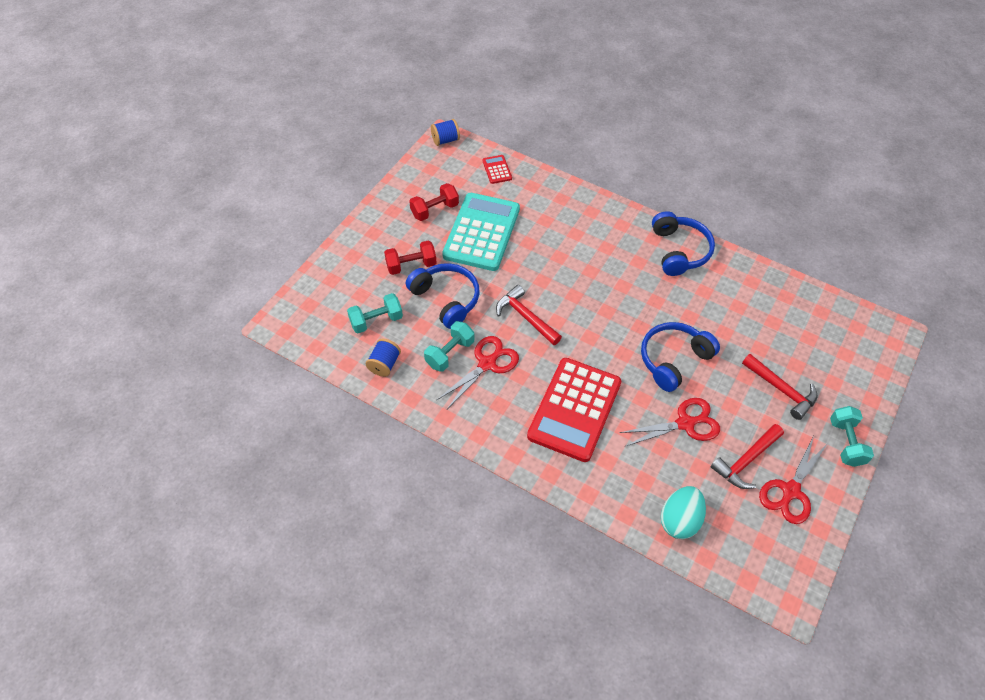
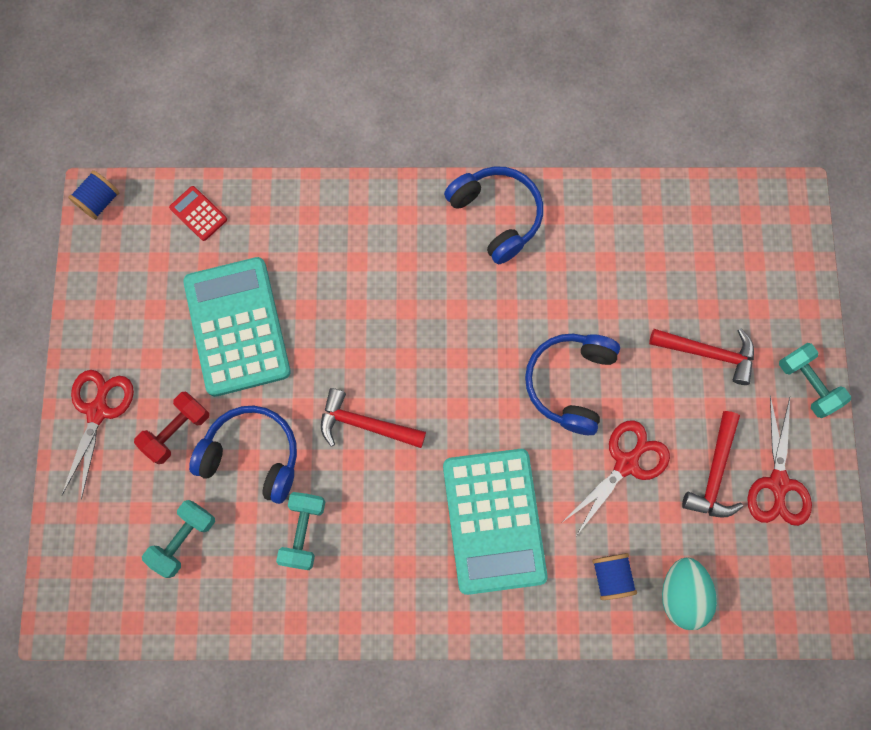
camera: 30 degrees left, 20 degrees up
blue spool [365,339,401,377] -> blue spool moved to [592,553,637,600]
red dumbbell [409,183,459,221] -> none
red scissors [437,336,519,409] -> red scissors moved to [62,370,134,500]
red calculator [527,358,621,462] -> turquoise calculator [443,449,548,595]

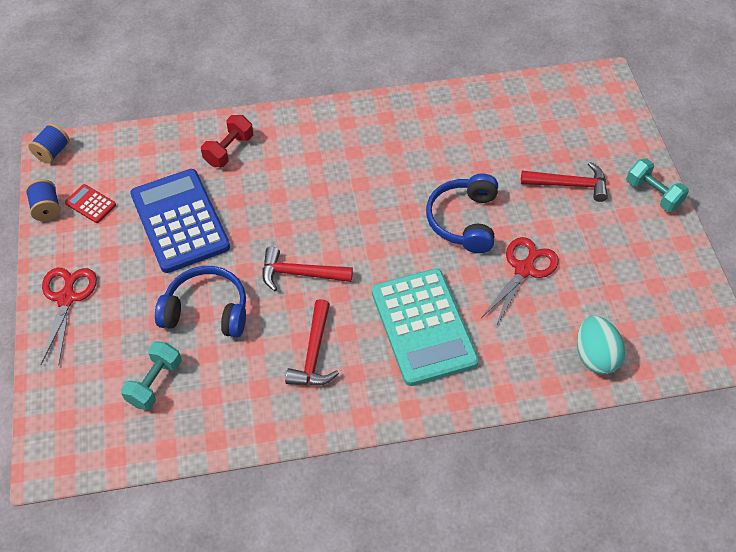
camera: 10 degrees left, 20 degrees down
red dumbbell [134,392,209,464] -> red dumbbell moved to [201,115,253,167]
red calculator [169,186,227,241] -> red calculator moved to [65,184,116,223]
turquoise calculator [183,257,291,397] -> blue calculator [130,169,230,273]
turquoise dumbbell [276,492,325,570] -> none
blue headphones [444,166,543,265] -> none
blue spool [592,553,637,600] -> blue spool moved to [26,179,61,221]
red hammer [682,411,743,518] -> red hammer moved to [285,299,339,386]
red scissors [747,395,812,526] -> none

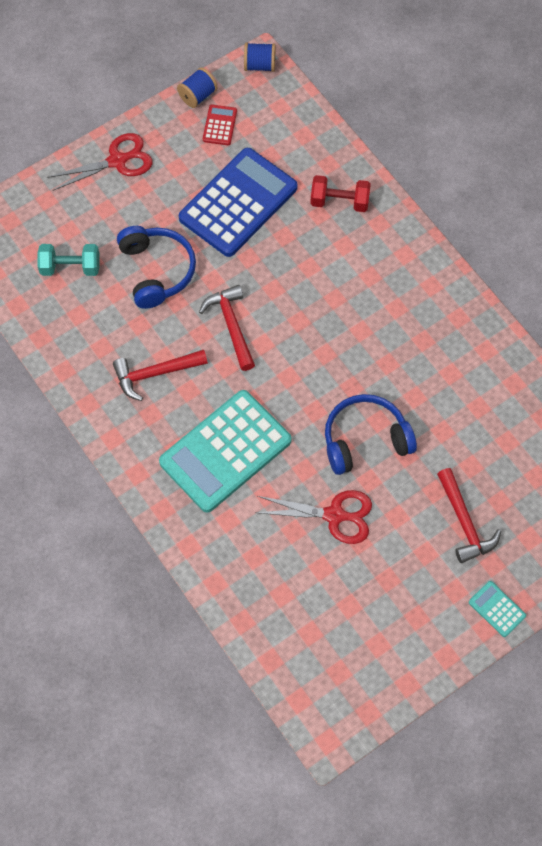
camera: 65 degrees right, 10 degrees up
turquoise egg [577,316,625,374] -> none
turquoise dumbbell [626,158,689,212] -> turquoise calculator [469,581,526,637]

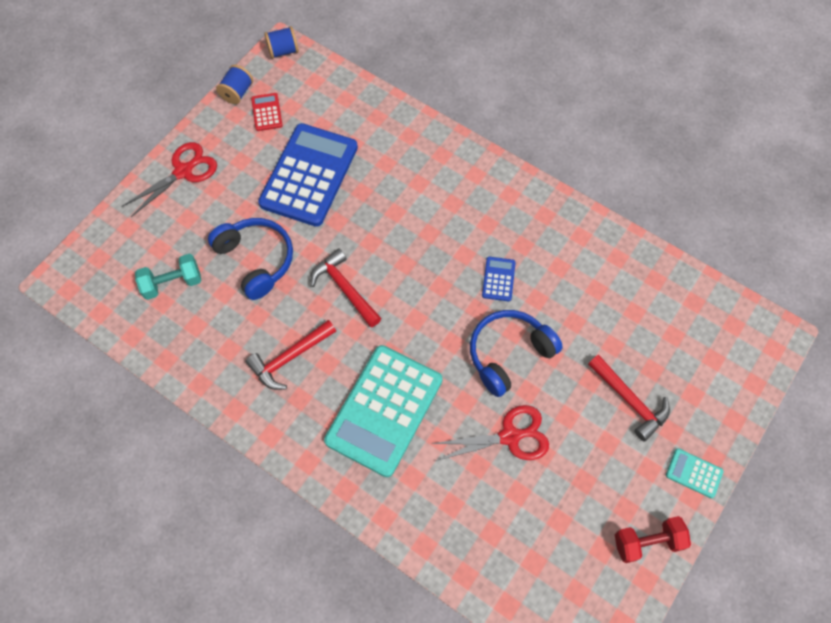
camera: 20 degrees left, 0 degrees up
red dumbbell [310,175,371,212] -> red dumbbell moved to [615,516,691,563]
none -> blue calculator [482,257,516,301]

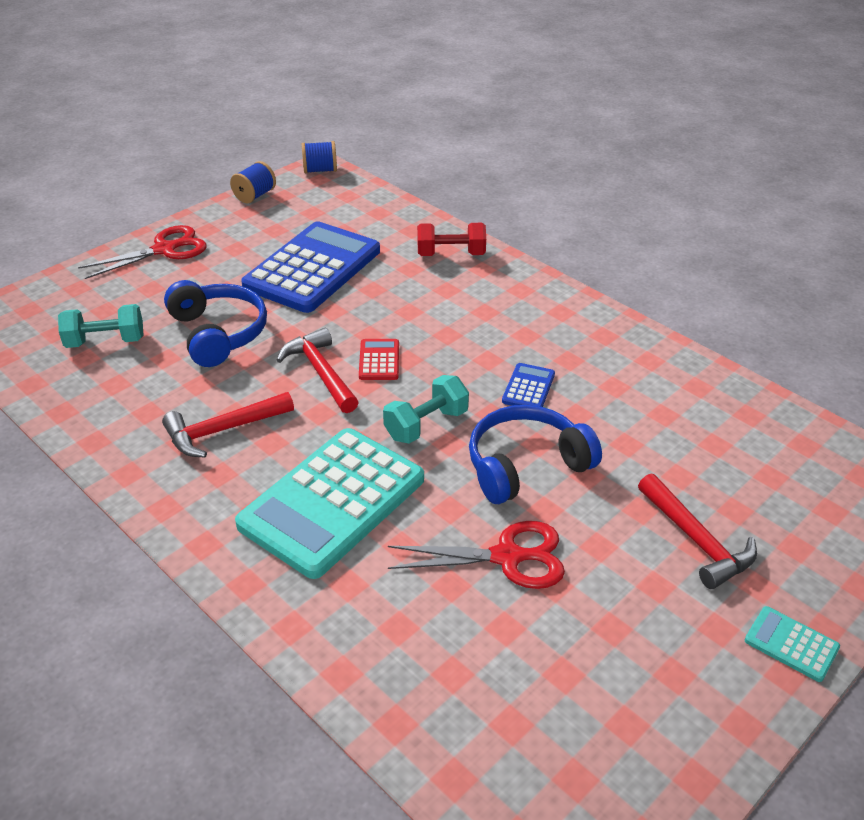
camera: 10 degrees right, 25 degrees down
red calculator [251,93,283,131] -> red calculator moved to [359,339,399,380]
red dumbbell [615,516,691,563] -> red dumbbell moved to [417,223,486,256]
none -> turquoise dumbbell [383,375,469,444]

